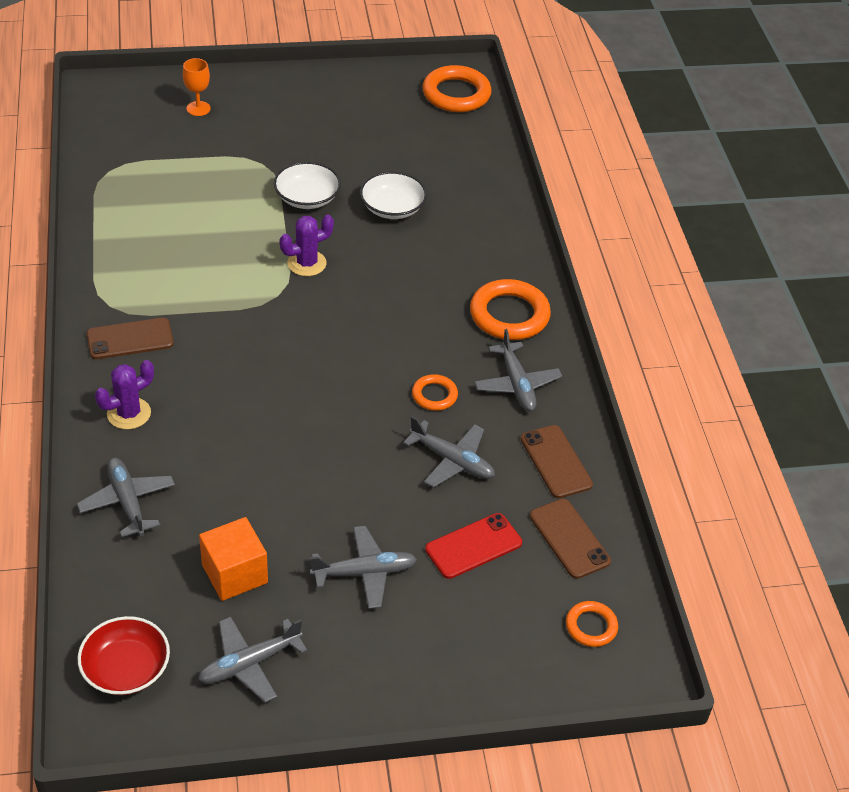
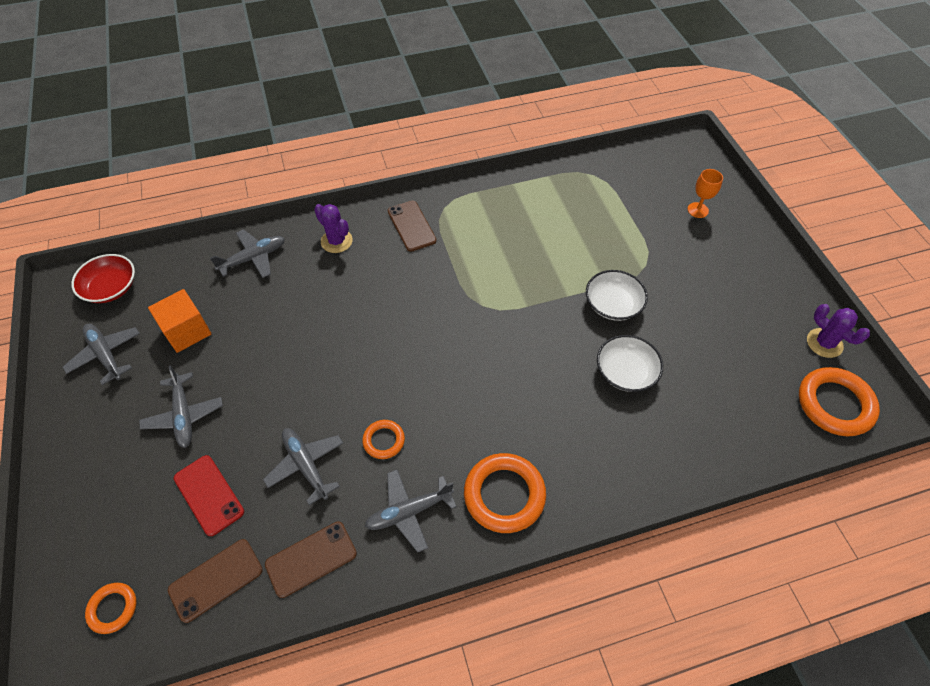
camera: 85 degrees right, 10 degrees up
purple cactus [279,215,334,276] -> purple cactus moved to [807,304,870,358]
grey plane [403,416,495,488] -> grey plane turned 120 degrees clockwise [263,428,343,505]

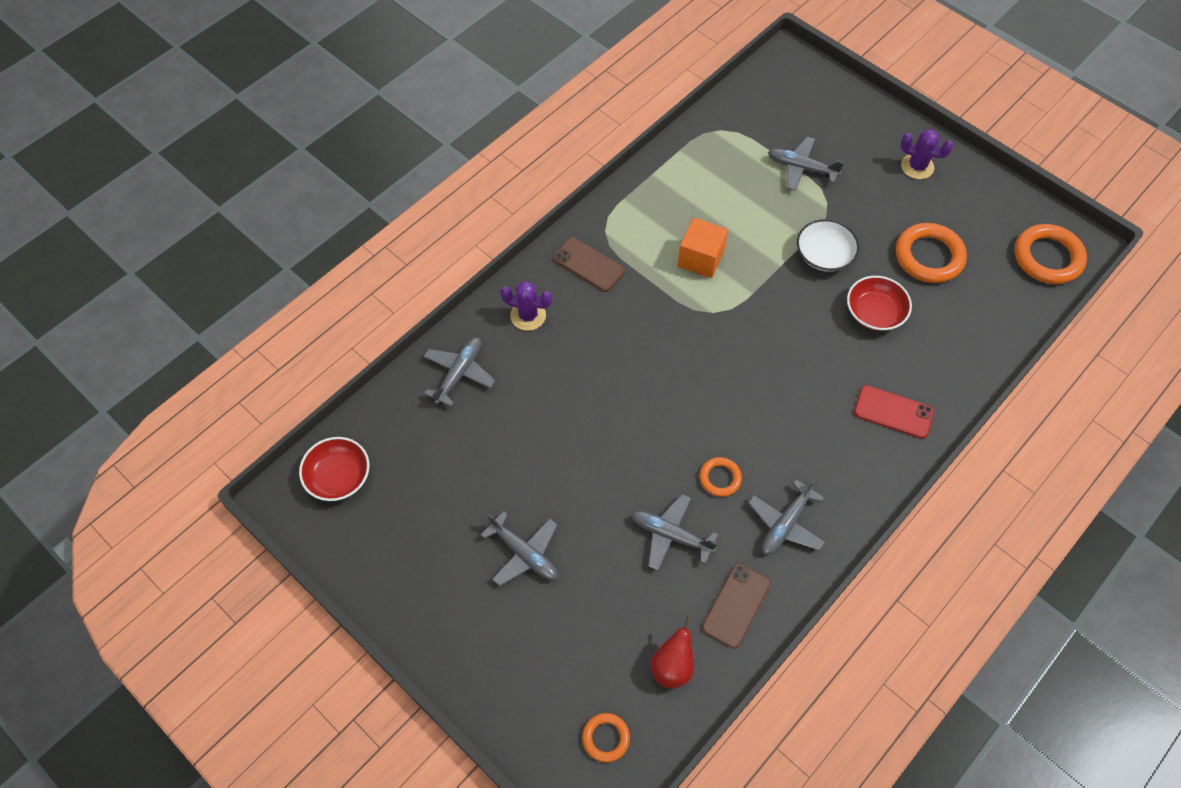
camera: 30 degrees left, 5 degrees up
grey plane [63,324,140,385] -> grey plane moved to [768,137,844,191]
orange cube [148,289,211,353] -> orange cube moved to [678,218,728,278]
brown phone [168,539,263,623] -> red pear [651,616,694,689]
red phone [174,455,244,536] -> red phone moved to [854,385,934,439]
orange ring [464,453,546,533] -> orange ring moved to [896,223,967,283]
white bowl [597,335,663,392] -> red bowl [847,276,912,331]
orange goblet [687,169,723,218] -> none
purple cactus [807,304,870,358] -> purple cactus moved to [901,130,953,179]

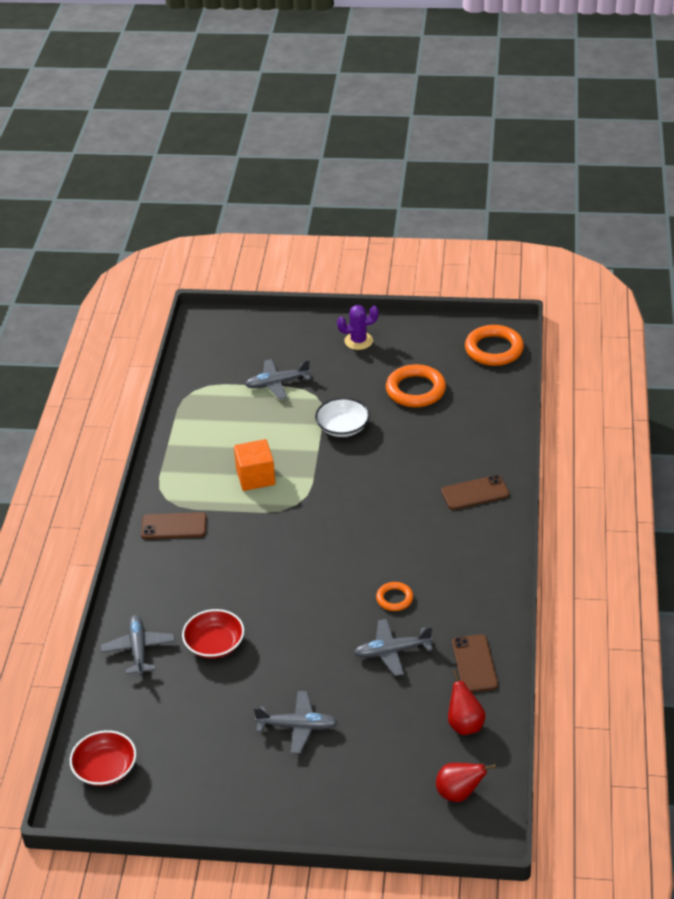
camera: 35 degrees left, 20 degrees down
purple cactus [500,281,552,331] -> none
orange ring [582,713,630,762] -> red pear [436,763,496,802]
grey plane [748,479,825,555] -> none
red bowl [847,276,912,331] -> red bowl moved to [182,609,244,659]
red phone [854,385,934,439] -> brown phone [441,475,509,510]

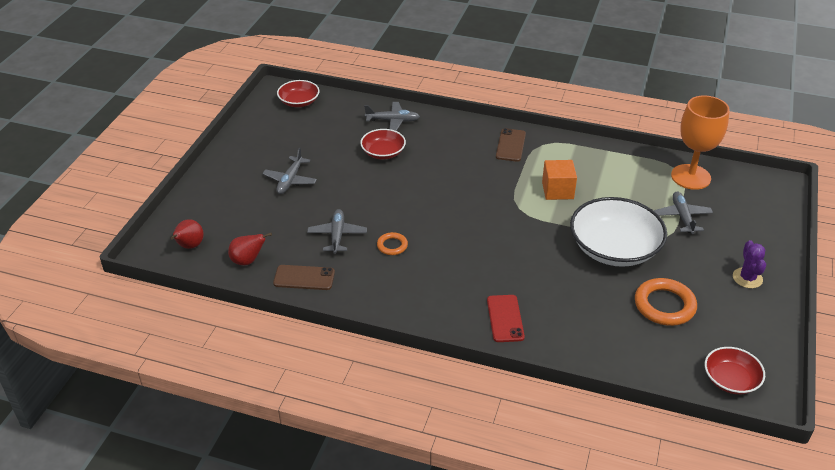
camera: 100 degrees right, 0 degrees up
white bowl [315,398,370,437] -> white bowl [570,197,667,267], size x1.86
brown phone [441,475,509,510] -> red phone [487,295,525,342]
orange ring [465,325,524,366] -> red bowl [705,347,765,394]
none -> orange goblet [671,96,730,190]

